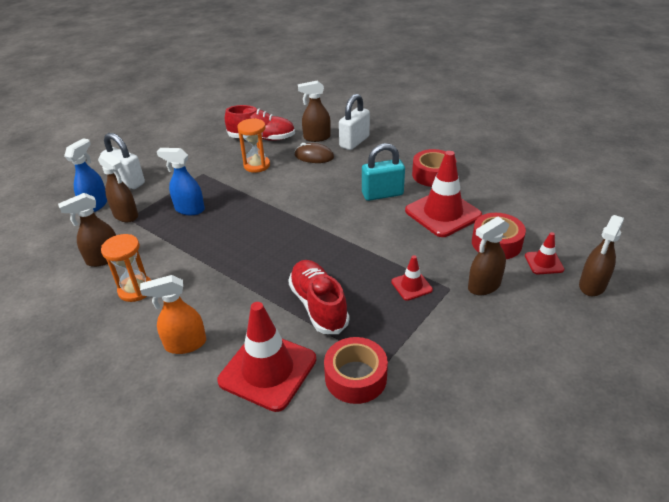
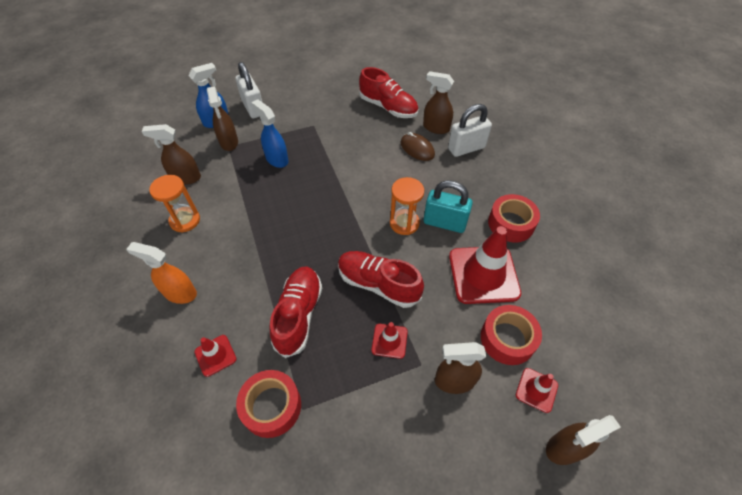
camera: 30 degrees right, 15 degrees up
red traffic cone [217,302,316,412] -> red traffic cone [194,335,236,377], size x0.48
orange hourglass [237,118,270,173] -> orange hourglass moved to [390,177,424,235]
none -> red shoe [338,251,424,308]

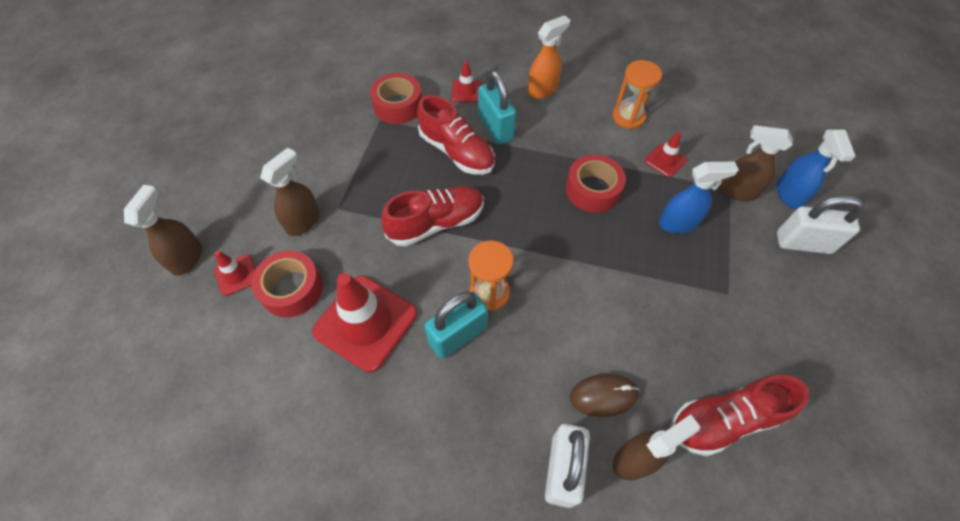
camera: 125 degrees right, 5 degrees up
brown spray bottle [141,124,201,185] -> none
red traffic cone [372,322,408,359] -> red traffic cone moved to [644,132,687,177]
red tape [488,194,540,242] -> red tape moved to [566,154,626,213]
none -> turquoise padlock [478,71,516,145]

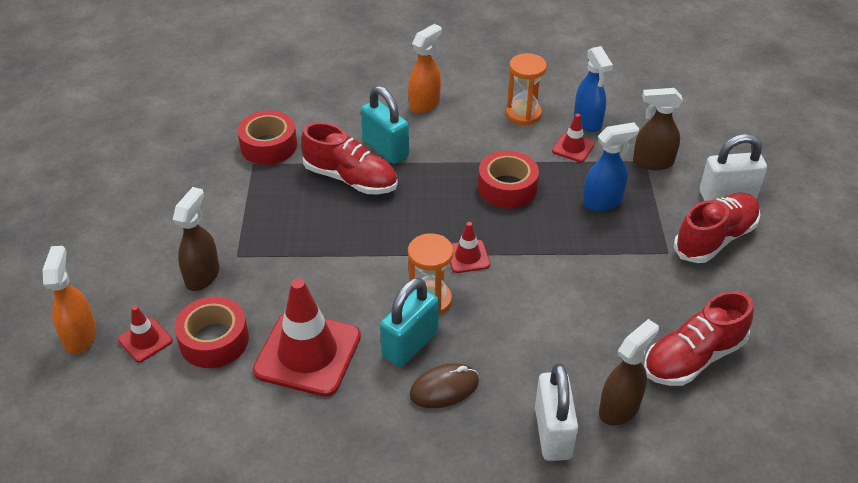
camera: 15 degrees left, 15 degrees down
brown spray bottle [124,185,202,276] -> orange spray bottle [43,246,97,354]
red shoe [381,186,484,246] -> red shoe moved to [674,193,760,263]
red traffic cone [451,61,482,103] -> red traffic cone moved to [450,222,490,273]
brown mouse [570,374,639,417] -> brown mouse moved to [409,363,479,408]
blue spray bottle [776,129,855,209] -> blue spray bottle moved to [574,46,613,133]

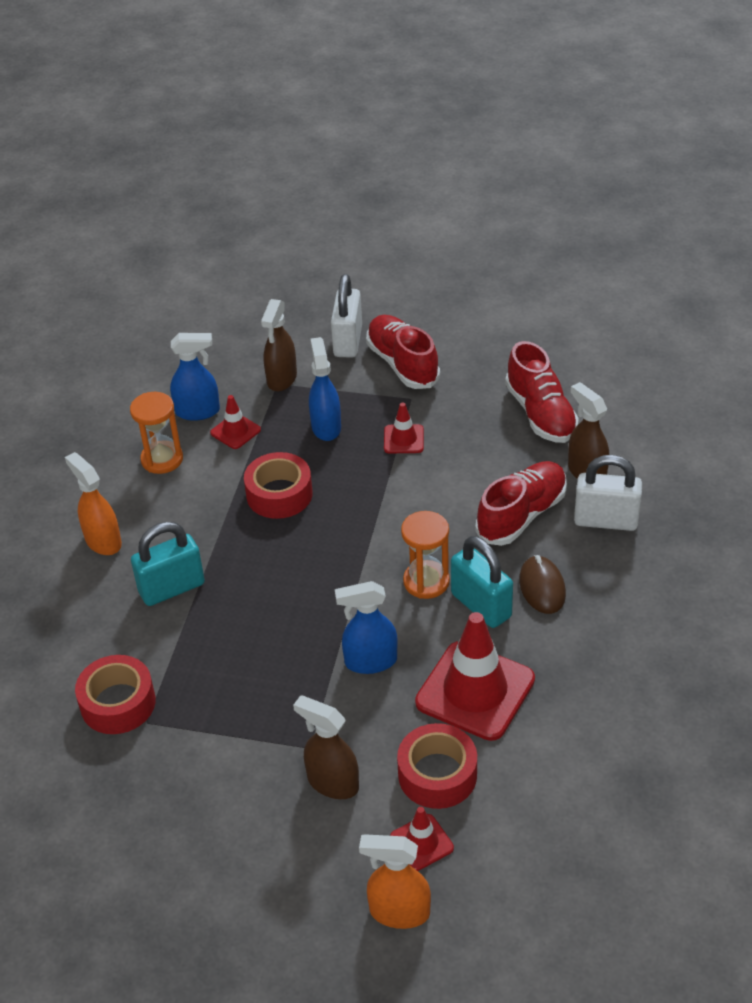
camera: 75 degrees left, 0 degrees up
red shoe [301,122,398,194] -> red shoe moved to [476,461,567,546]
red traffic cone [450,222,490,273] -> red traffic cone moved to [384,403,424,453]
none -> blue spray bottle [335,581,398,674]

